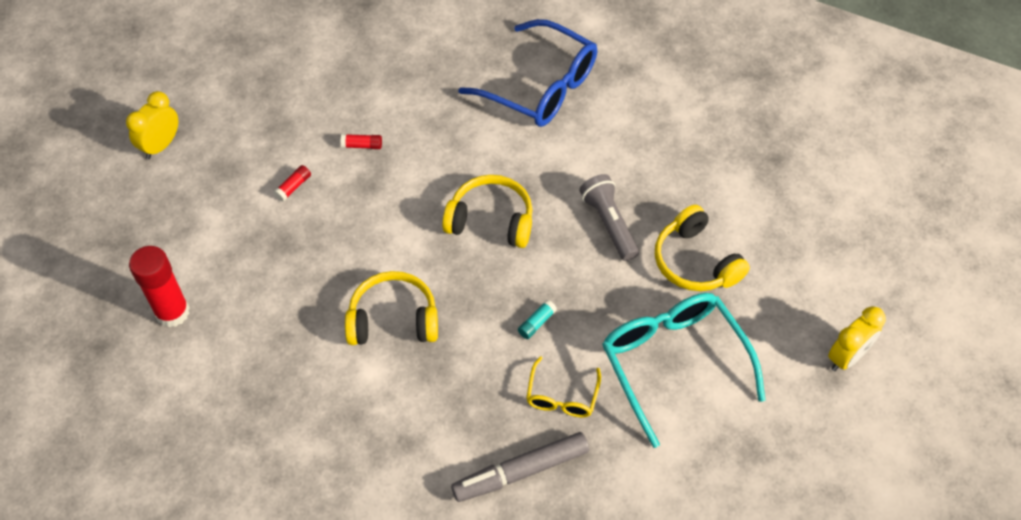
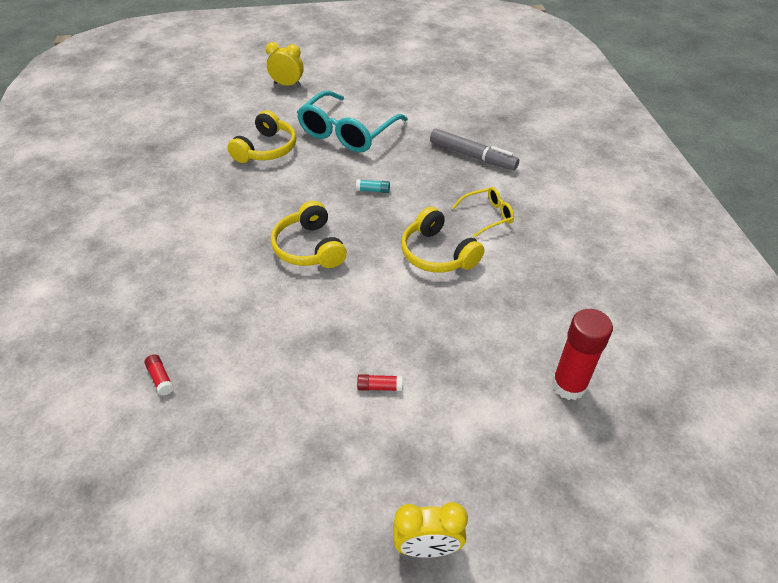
camera: 125 degrees left, 10 degrees down
red glue stick [341,134,382,149] -> red glue stick moved to [144,354,174,396]
blue glasses [458,19,597,127] -> none
yellow glasses [526,356,601,417] -> yellow glasses moved to [452,187,514,238]
grey flashlight [579,174,639,261] -> none

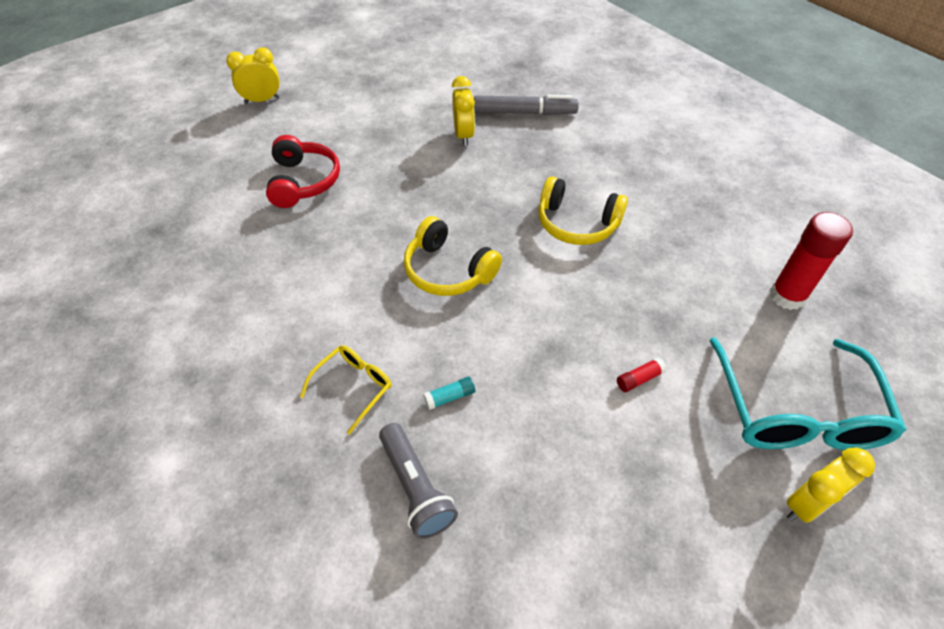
camera: 30 degrees left, 5 degrees up
red glue stick [144,354,174,396] -> grey flashlight [379,423,458,539]
yellow headphones [227,110,296,163] -> red headphones [266,135,340,208]
turquoise glasses [297,91,408,153] -> turquoise glasses moved to [709,337,906,450]
turquoise glue stick [356,179,390,193] -> turquoise glue stick moved to [423,377,475,410]
yellow glasses [452,187,514,238] -> yellow glasses moved to [300,345,392,435]
none -> yellow clock [452,76,475,146]

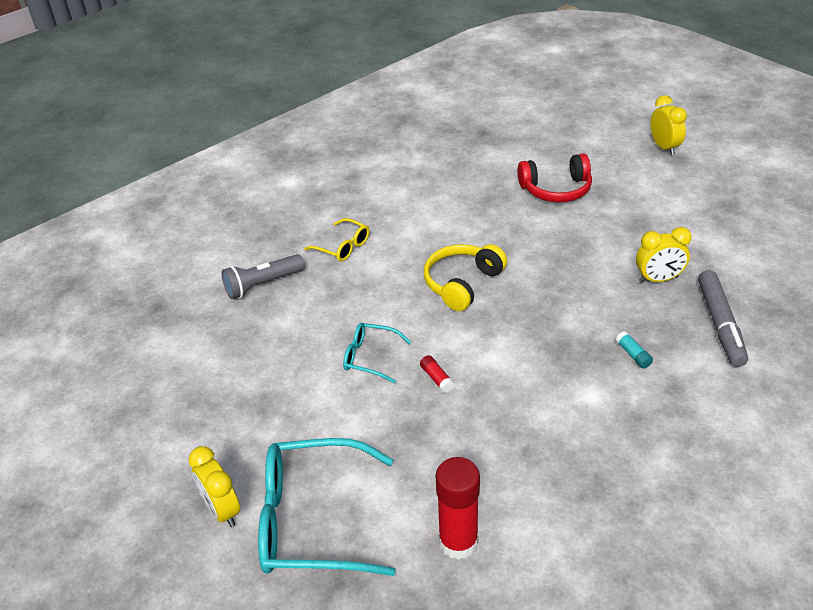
camera: 90 degrees right, 10 degrees down
turquoise glue stick [423,377,475,410] -> turquoise glue stick moved to [616,331,653,369]
yellow headphones [538,176,628,245] -> none
red glue stick [617,358,667,392] -> red glue stick moved to [420,355,454,393]
none -> turquoise glasses [343,323,411,383]

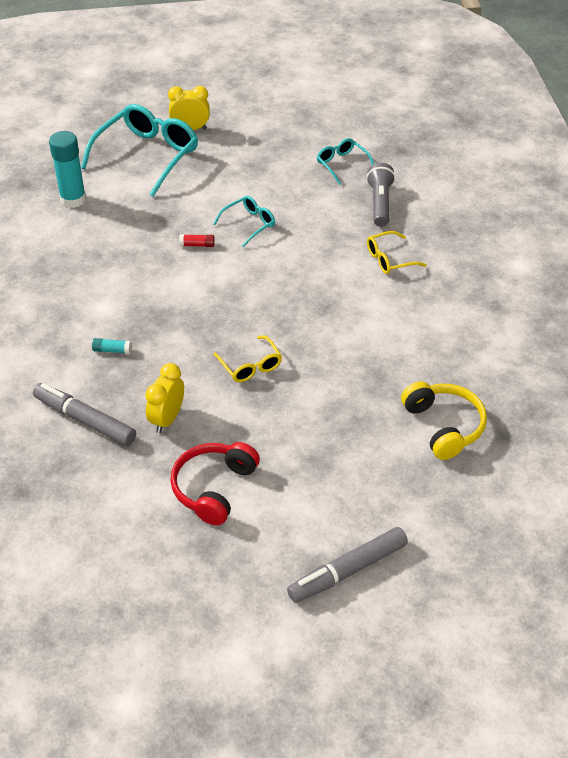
camera: 120 degrees right, 5 degrees up
yellow headphones [424,244,507,311] -> yellow headphones moved to [401,382,487,460]
red glue stick [436,457,480,560] -> turquoise glue stick [49,131,86,208]
red headphones [517,153,592,202] -> red headphones moved to [171,442,260,526]
yellow clock [650,95,687,155] -> grey marker [287,527,408,603]
none -> yellow glasses [213,336,282,382]
none -> turquoise glasses [317,138,374,185]

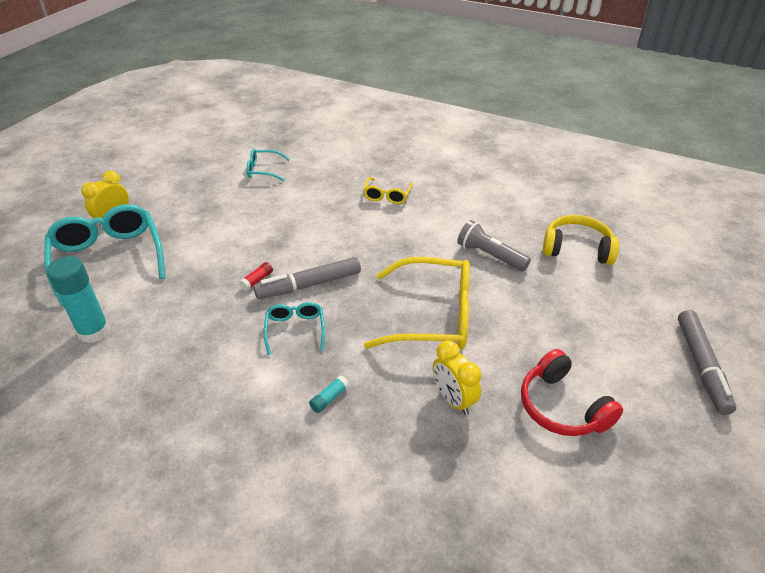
camera: 55 degrees left, 5 degrees down
grey marker [33,383,136,446] -> grey marker moved to [254,257,361,299]
turquoise glasses [213,196,275,247] -> turquoise glasses moved to [264,302,325,355]
yellow glasses [213,336,282,382] -> yellow glasses [364,257,470,349], size x2.00
grey flashlight [366,163,395,227] -> grey flashlight moved to [457,220,531,271]

